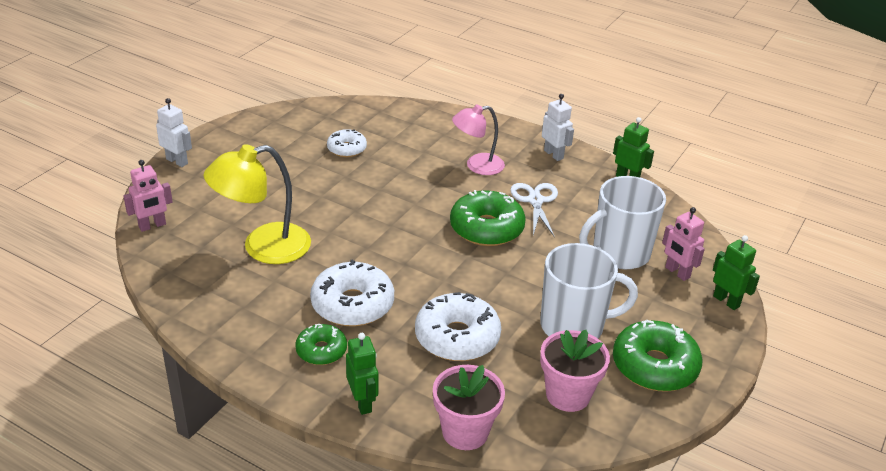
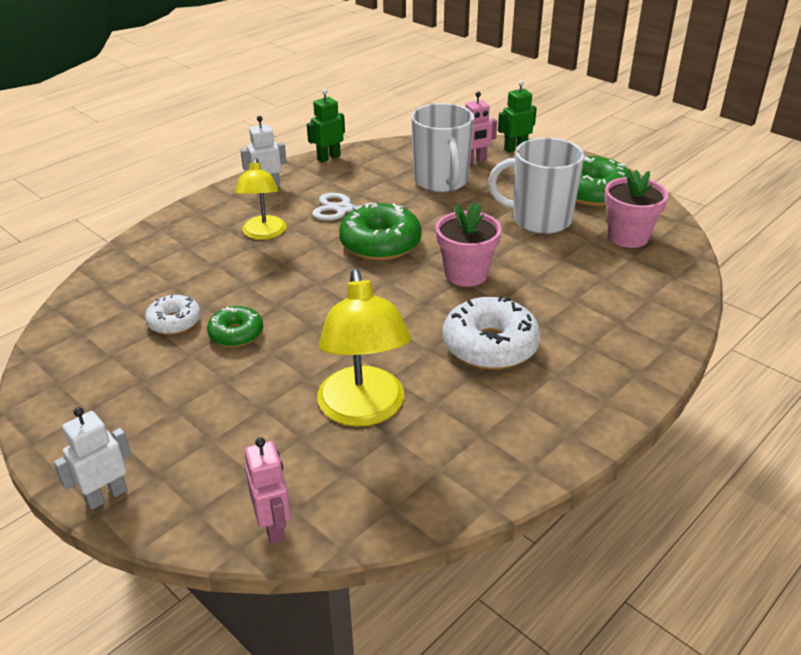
camera: 75 degrees left, 0 degrees up
green donut [295,324,347,365] -> green donut moved to [207,306,263,347]
green robot [346,333,378,415] -> none
white donut [415,292,501,361] -> none
pink flower pot [433,365,505,450] -> pink flower pot moved to [436,202,502,287]
pink lamp [452,104,505,175] -> yellow lamp [235,158,286,240]
white mug [540,243,638,338] -> white mug turned 90 degrees counterclockwise [488,138,584,234]

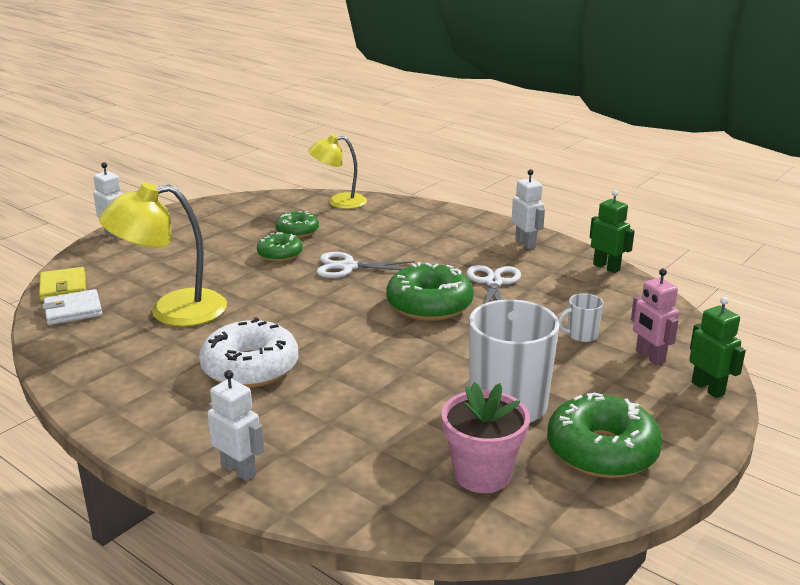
camera: 85 degrees right, 10 degrees down
white donut [145,294,201,335] -> green donut [276,211,319,238]
yellow lamp [235,158,286,240] -> yellow lamp moved to [308,134,367,209]
pink robot [244,437,291,544] -> yellow wallet [39,267,86,301]
white mug [411,103,474,192] -> white mug [559,293,604,342], size x0.44
pink flower pot [436,202,502,287] -> none
none -> white wallet [42,289,102,325]
none -> white robot [207,370,265,481]
none -> white scissors [317,252,415,278]

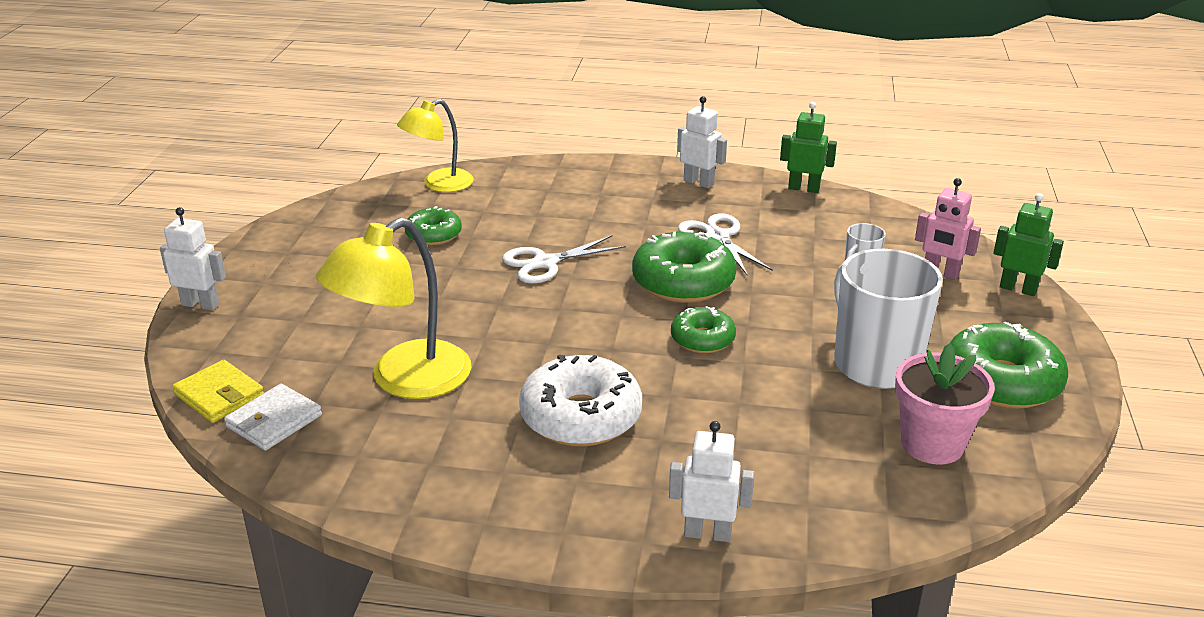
camera: 30 degrees left, 5 degrees up
green donut [257,232,303,262] -> green donut moved to [671,306,736,353]

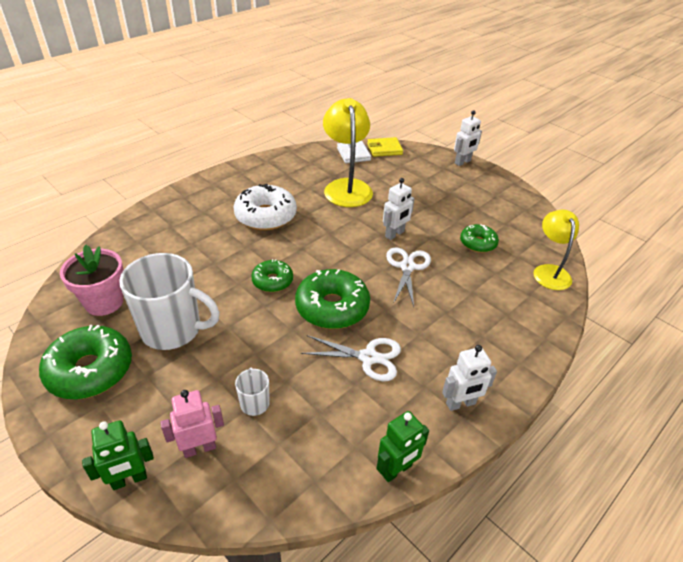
camera: 125 degrees right, 10 degrees up
white robot [669,421,754,542] -> white robot moved to [383,178,414,240]

